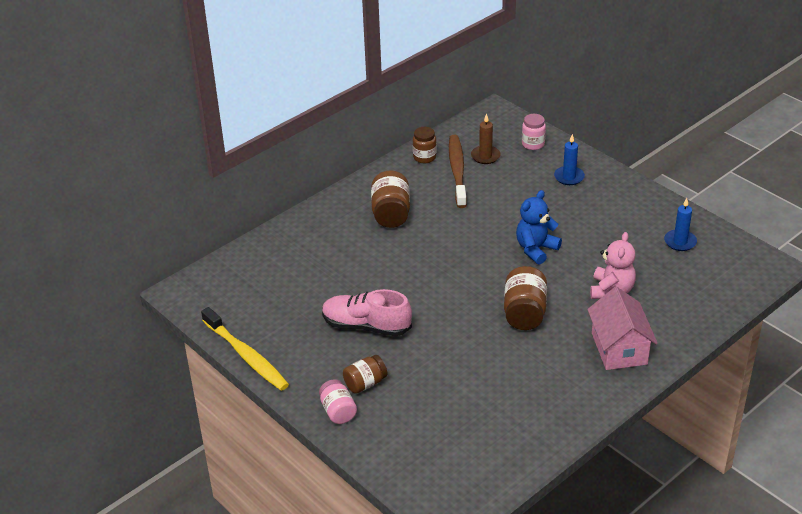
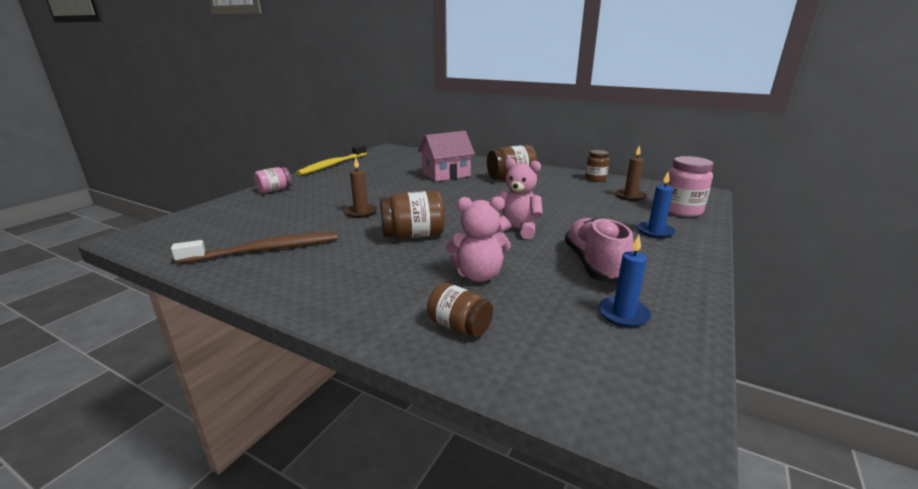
camera: 70 degrees right, 15 degrees down
pink shoe [322,289,412,336] -> pink shoe moved to [565,217,634,284]
brown jar [343,355,387,394] -> brown jar moved to [427,283,493,337]
brown toothbrush [449,135,467,208] -> brown toothbrush moved to [171,232,337,264]
blue teddy bear [516,190,562,265] -> pink teddy bear [495,158,543,240]
pink jar [522,114,546,150] -> pink jar [666,156,713,217], size x1.54
pink house [587,287,658,370] -> pink house moved to [418,131,475,182]
none -> brown candle [345,157,377,218]

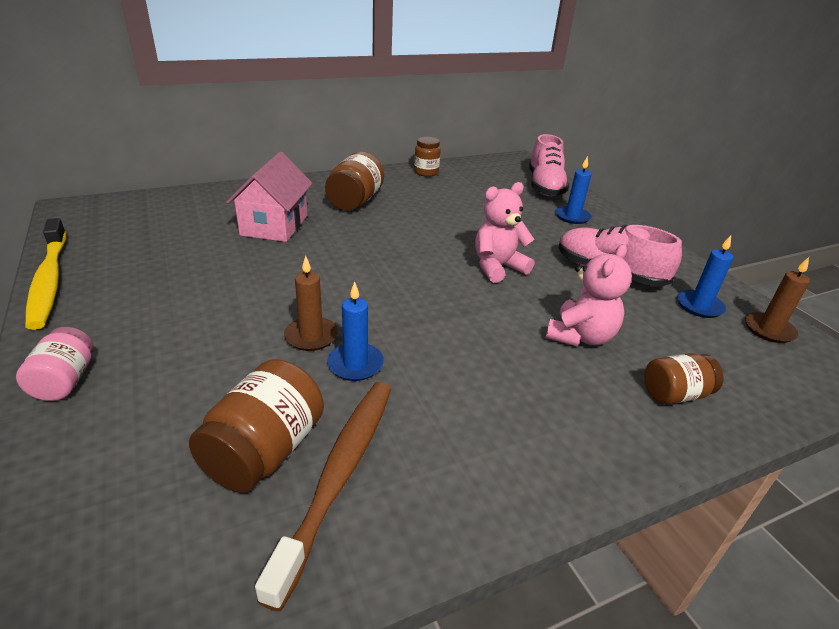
camera: 55 degrees left, 10 degrees up
brown jar [380,191,445,239] -> brown jar moved to [189,359,324,493]
brown candle [616,145,647,201] -> brown candle moved to [745,257,810,343]
pink jar [666,156,713,217] -> pink shoe [529,134,569,197]
none -> blue candle [327,282,384,381]

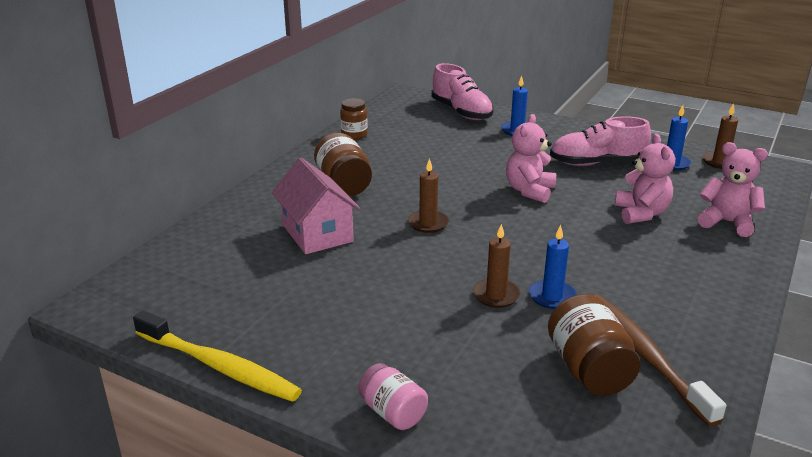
camera: 35 degrees left, 5 degrees down
brown jar [644,353,723,405] -> pink teddy bear [698,142,768,237]
none -> brown candle [408,158,449,233]

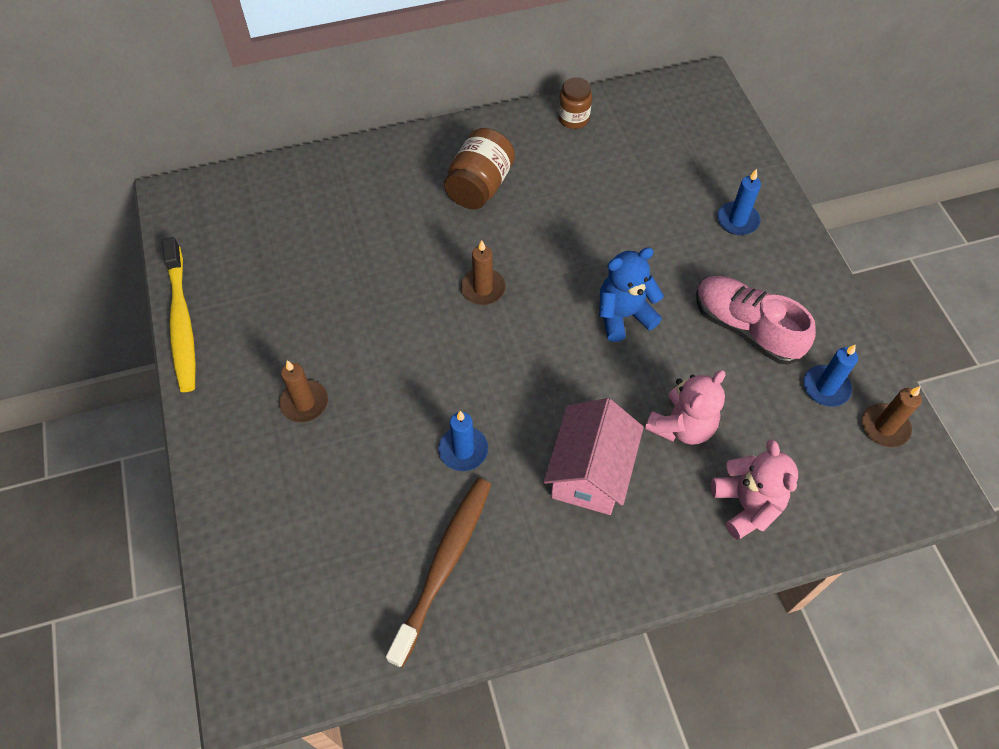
camera: 45 degrees right, 30 degrees up
pink house [272,158,360,254] -> pink house moved to [544,398,644,515]
pink jar [358,363,428,430] -> none
pink shoe [432,63,494,120] -> none
brown candle [473,224,521,308] -> brown candle moved to [279,360,328,422]
pink teddy bear [506,114,556,203] -> blue teddy bear [599,247,664,342]
brown jar [548,294,640,396] -> none

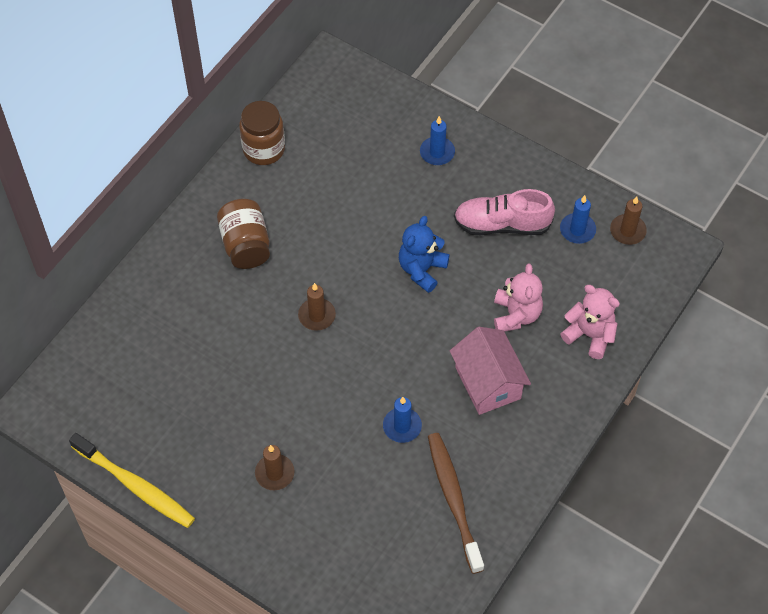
camera: 40 degrees left, 0 degrees up
brown jar [558,77,592,129] -> brown jar [239,101,285,165], size x1.54

